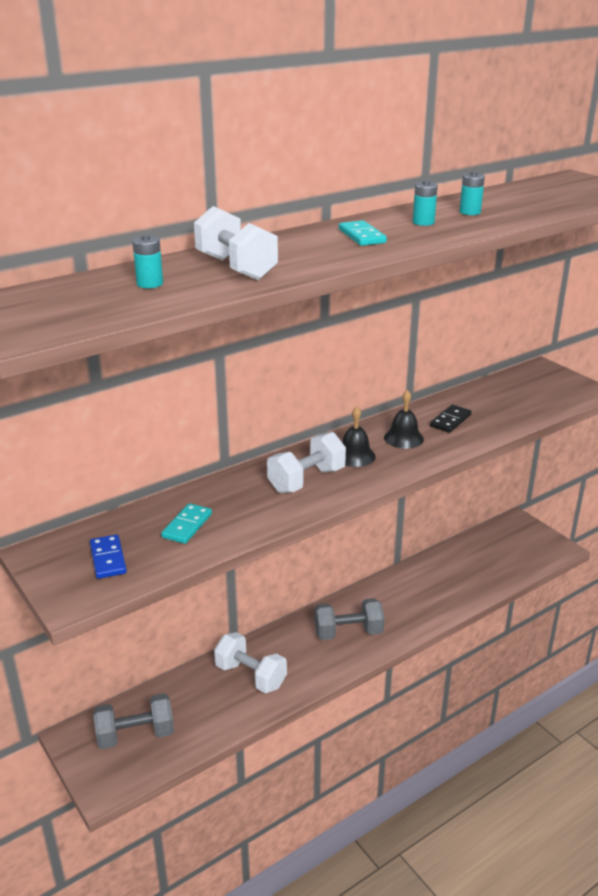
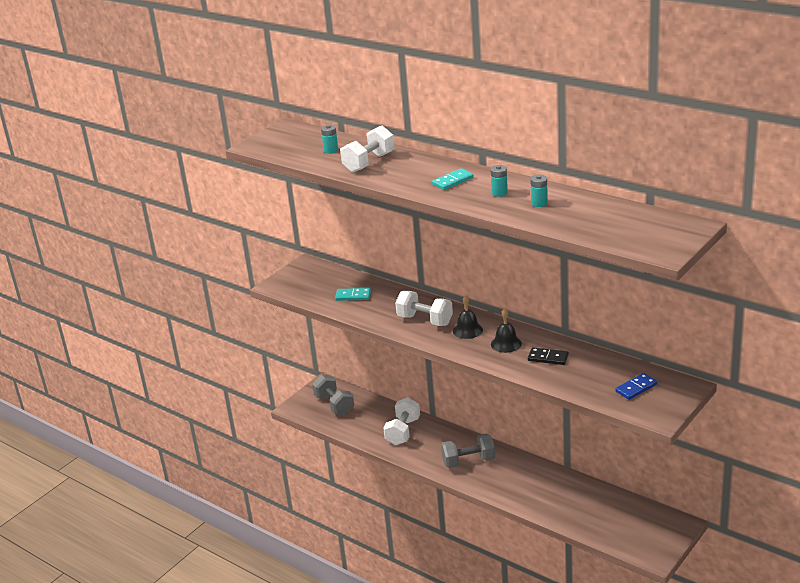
camera: 75 degrees right, 0 degrees up
blue domino [90,534,127,579] -> blue domino moved to [615,373,657,400]
grey dumbbell [314,598,385,640] -> grey dumbbell turned 75 degrees counterclockwise [441,434,495,468]

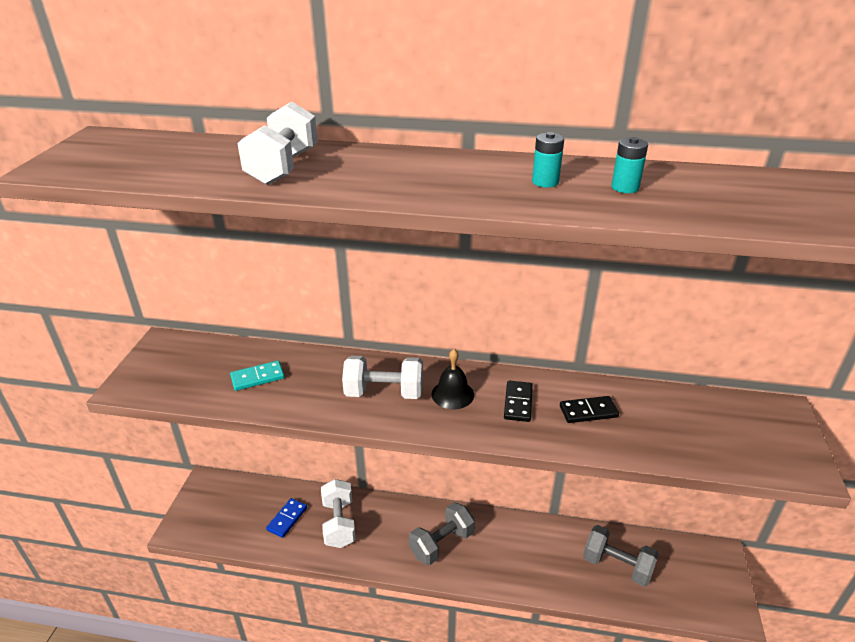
camera: 30 degrees left, 5 degrees up
grey dumbbell [312,375,354,415] -> grey dumbbell moved to [583,525,659,587]
turquoise battery [321,125,338,154] -> none
turquoise domino [432,168,474,190] -> none
black bell [491,308,522,353] -> black domino [504,381,533,422]
blue domino [615,373,657,400] -> blue domino moved to [266,498,307,538]

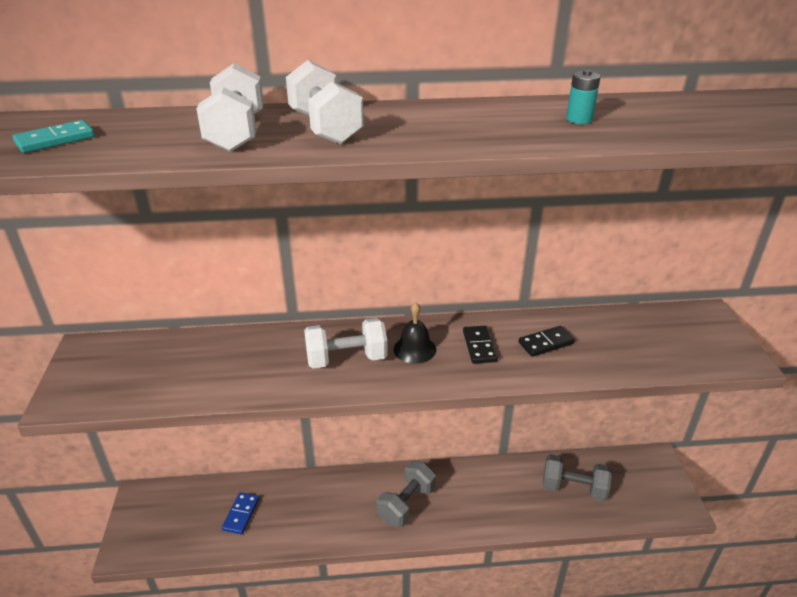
camera: 15 degrees left, 0 degrees up
turquoise domino [230,361,285,391] -> turquoise domino moved to [13,120,95,153]
white dumbbell [321,479,356,548] -> white dumbbell moved to [286,60,364,144]
turquoise battery [532,132,564,188] -> none

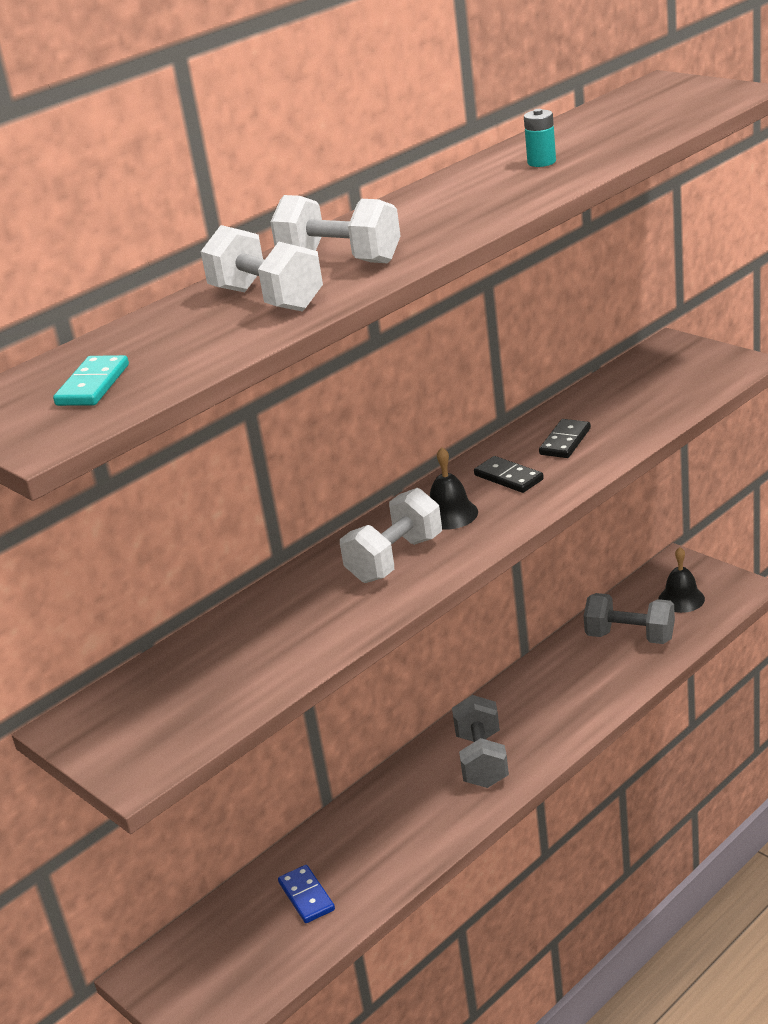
camera: 35 degrees left, 5 degrees down
grey dumbbell [543,454,612,501] -> grey dumbbell turned 45 degrees clockwise [584,593,675,644]
none -> black bell [658,547,705,613]

